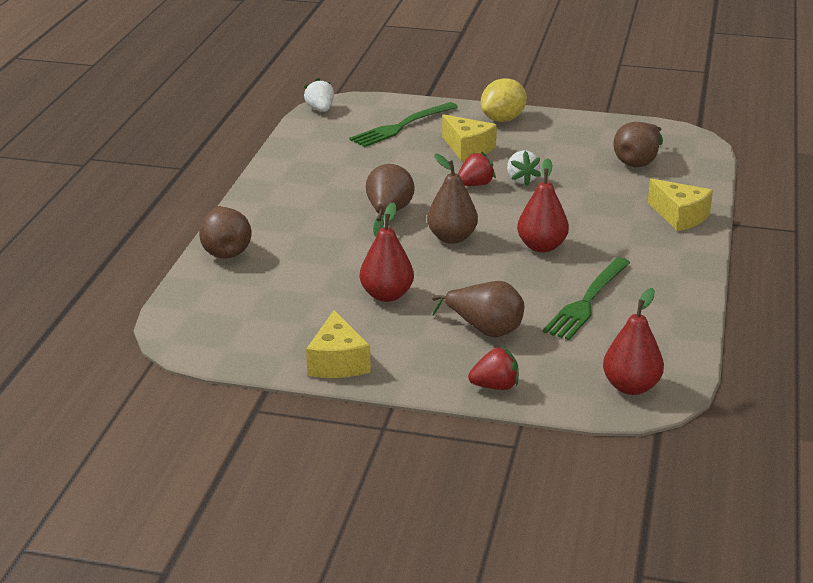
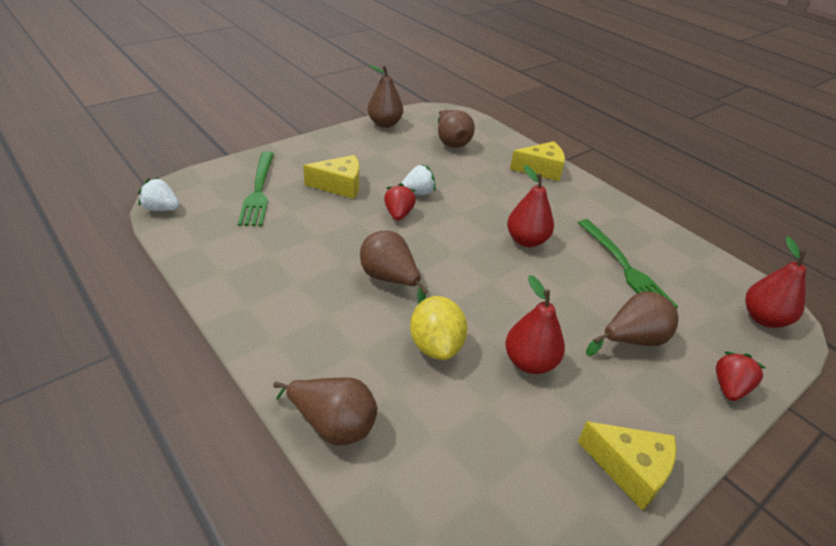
camera: 55 degrees left, 10 degrees up
brown pear [427,153,478,244] -> brown pear moved to [368,65,403,128]
yellow lemon [481,78,527,122] -> yellow lemon moved to [410,296,467,360]
white strawberry [507,150,541,186] -> white strawberry turned 45 degrees counterclockwise [402,165,436,195]

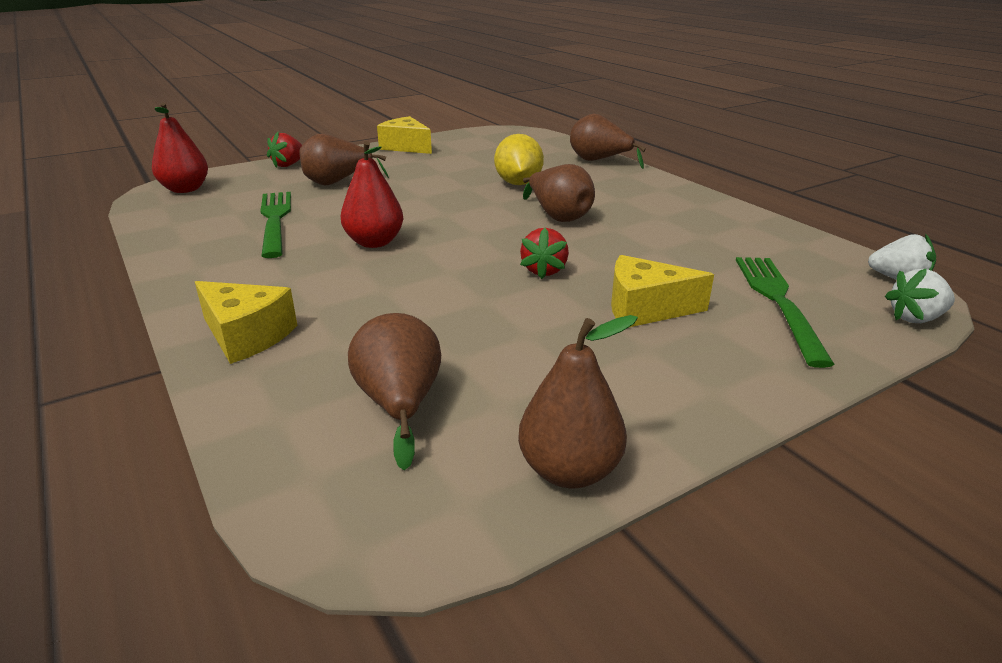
camera: 170 degrees left, 10 degrees down
white strawberry [402,165,436,195] -> white strawberry moved to [885,268,955,323]
red pear [505,275,565,374] -> none
yellow cheese [510,141,565,181] -> yellow cheese turned 150 degrees counterclockwise [195,281,297,364]

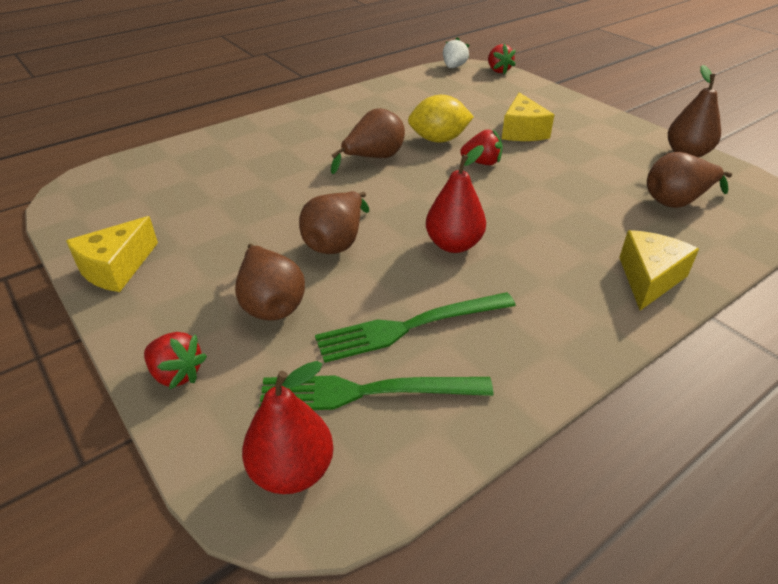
camera: 95 degrees left, 10 degrees up
yellow lemon [494,134,544,185] -> yellow lemon moved to [408,95,474,143]
brown pear [570,114,646,169] -> brown pear moved to [299,191,369,254]
green fork [736,257,835,368] -> green fork moved to [259,375,493,410]
white strawberry [885,268,955,323] -> red strawberry [488,44,516,75]

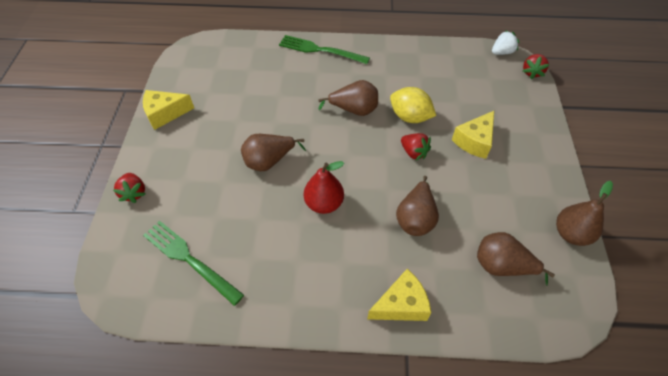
camera: 40 degrees right, 15 degrees up
brown pear [235,244,305,320] -> brown pear moved to [396,176,439,236]
red pear [242,361,334,494] -> none
green fork [315,292,516,363] -> green fork moved to [279,35,370,64]

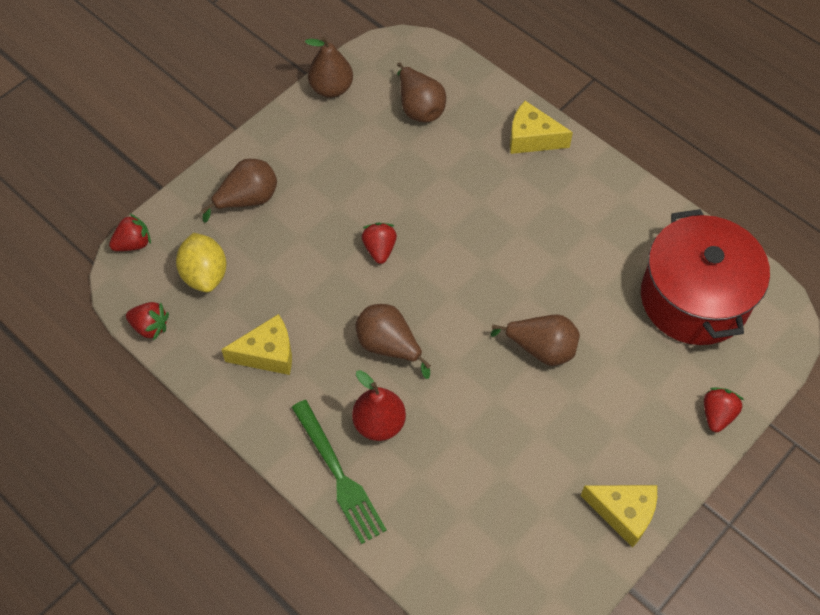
camera: 140 degrees left, 5 degrees up
green fork [143,221,244,306] -> red pot [641,209,770,345]
red pear [304,161,344,214] -> red pear moved to [352,370,406,441]
yellow lemon [390,87,436,123] -> yellow lemon moved to [176,233,226,292]
brown pear [396,176,439,236] -> brown pear moved to [201,159,277,223]
yellow cheese [452,111,494,159] -> yellow cheese moved to [221,314,292,375]
white strawberry [492,30,519,55] -> none
none -> red strawberry [126,302,169,341]

